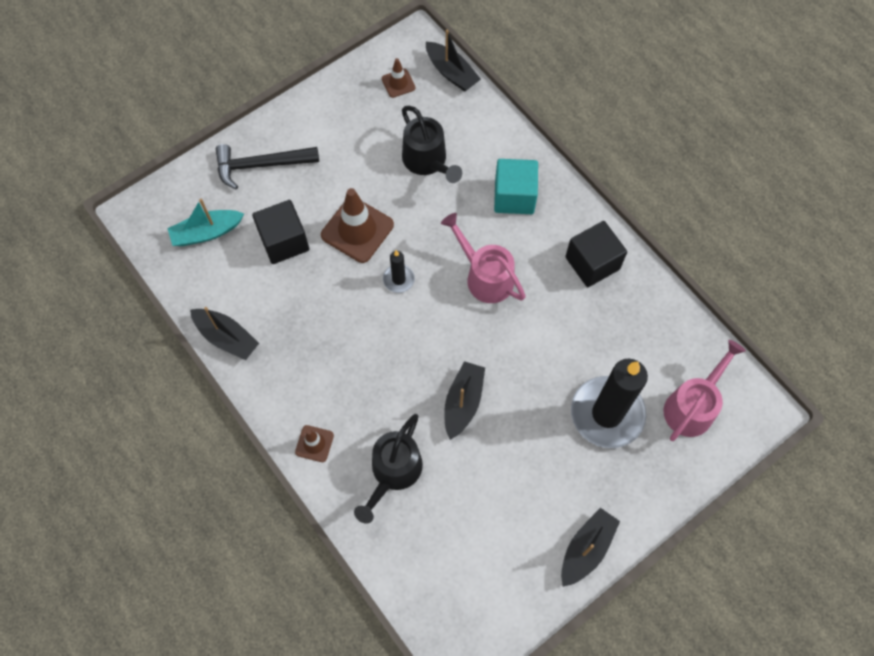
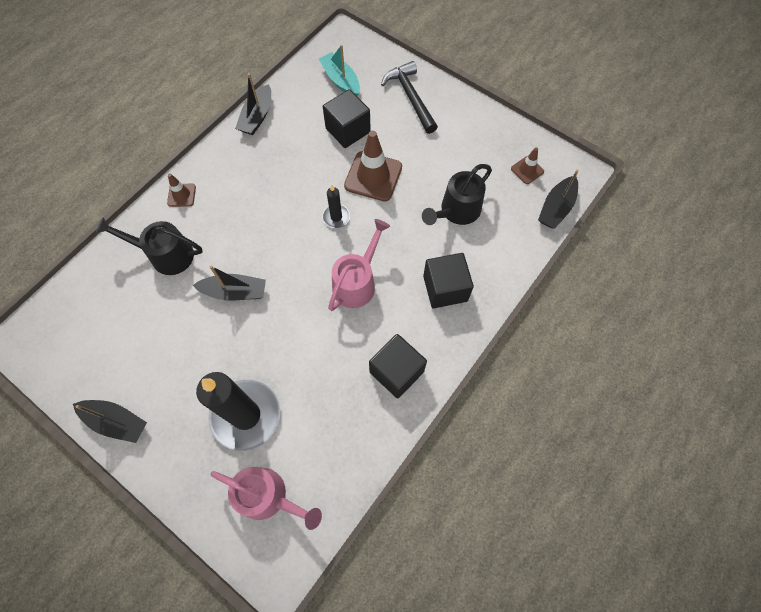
camera: 75 degrees right, 0 degrees up
turquoise cube [494,159,538,214] -> black cube [423,253,474,308]

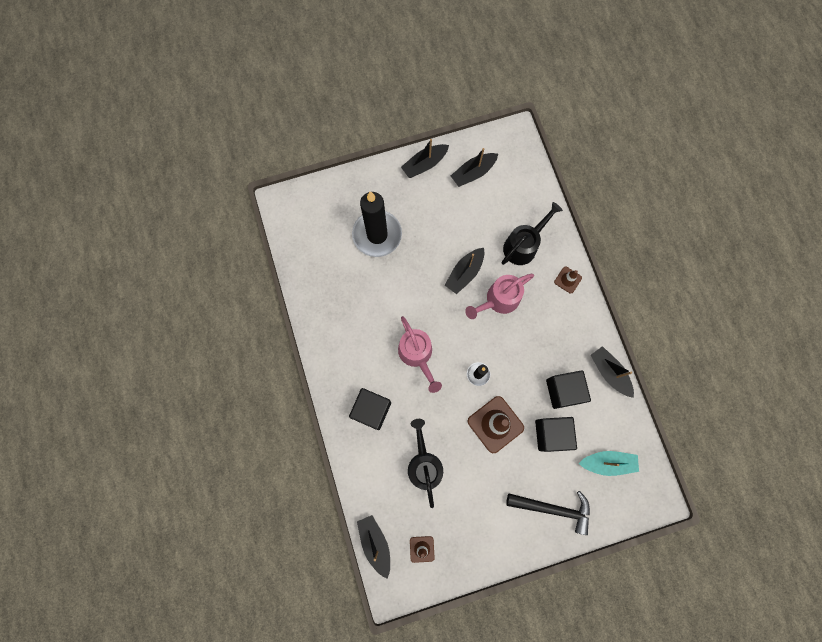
camera: 125 degrees right, 10 degrees up
pink watering can [211,467,322,530] -> pink watering can moved to [465,274,534,319]
black cube [369,334,427,398] -> black cube moved to [546,370,591,409]
none -> black boat [451,148,498,187]

